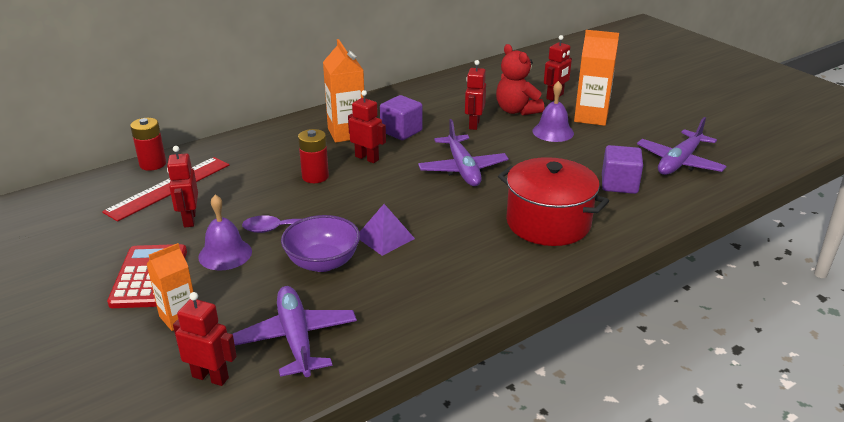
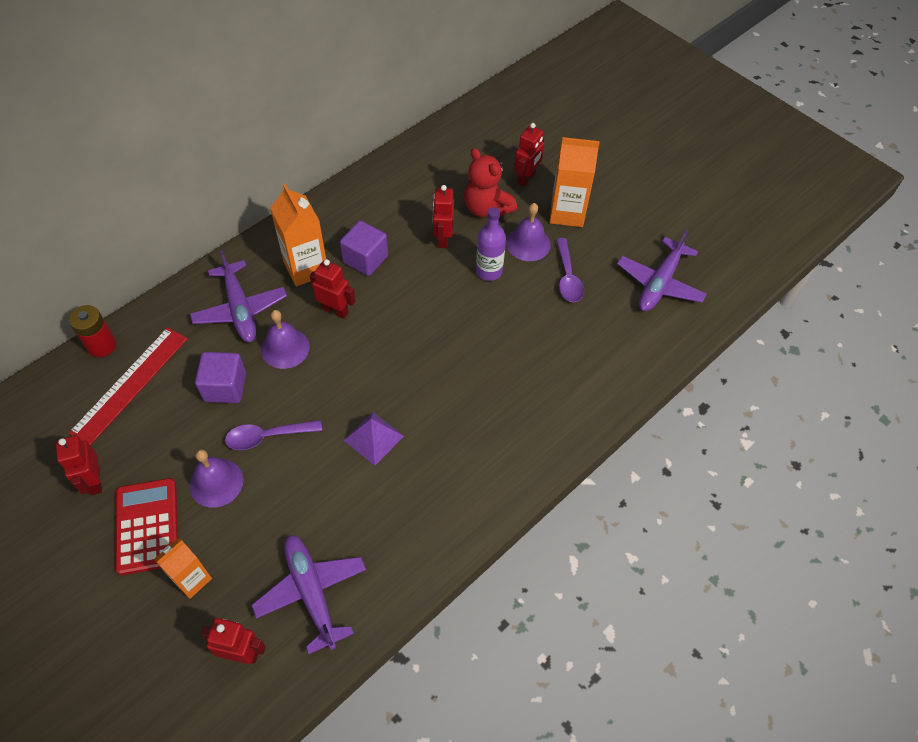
camera: 10 degrees left, 25 degrees up
red robot [167,146,198,227] -> red robot moved to [56,435,102,495]
purple bowl [281,215,360,272] -> none
red battery [298,129,329,183] -> purple bell [261,310,310,369]
purple plane [418,119,509,186] -> purple plane moved to [190,250,287,342]
red pot [498,157,609,246] -> none
purple cube [602,145,643,194] -> purple cube moved to [195,352,246,403]
none -> purple bottle [476,207,506,281]
none -> purple spoon [556,238,584,302]

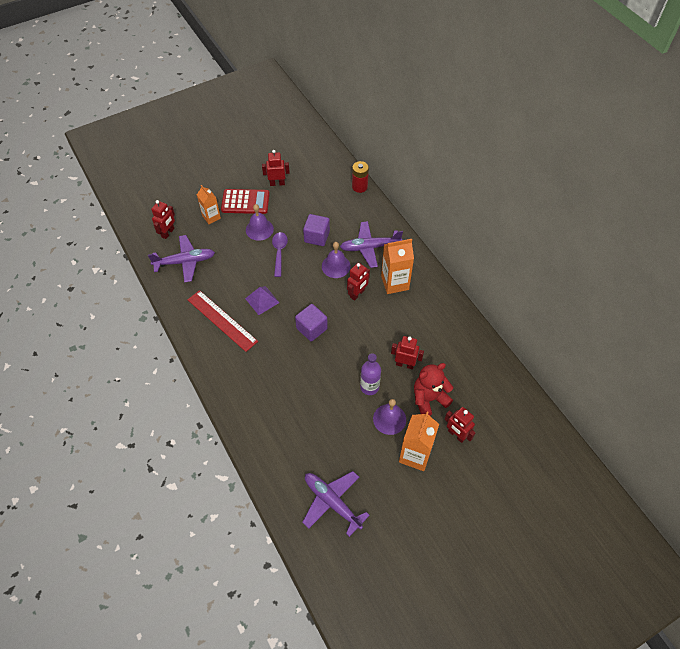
camera: 105 degrees right, 0 degrees up
red ruler [69,327,188,445] -> red ruler moved to [187,290,258,352]
purple cube [340,221,388,276] -> purple cube moved to [295,304,328,341]
purple spoon [556,238,584,302] -> none

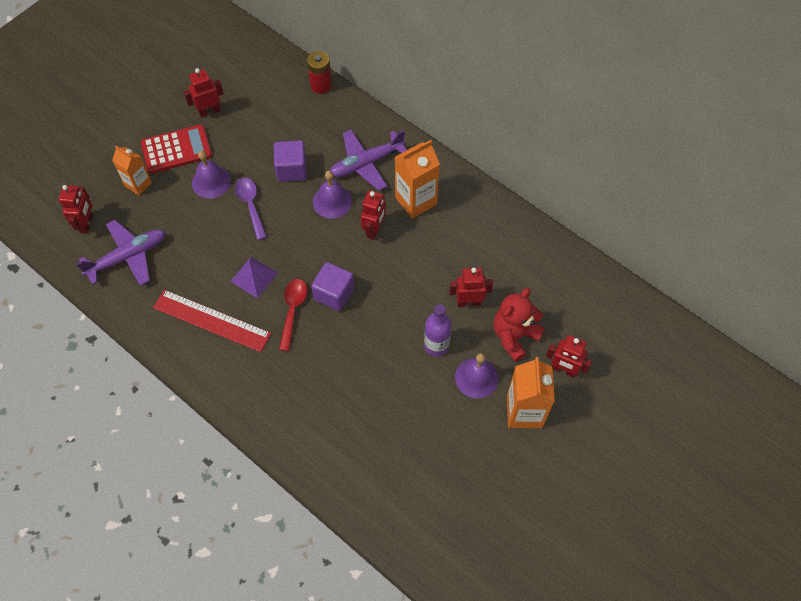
camera: 20 degrees left, 5 degrees up
purple plane [302,471,370,537] -> none
none -> red spoon [279,279,307,351]

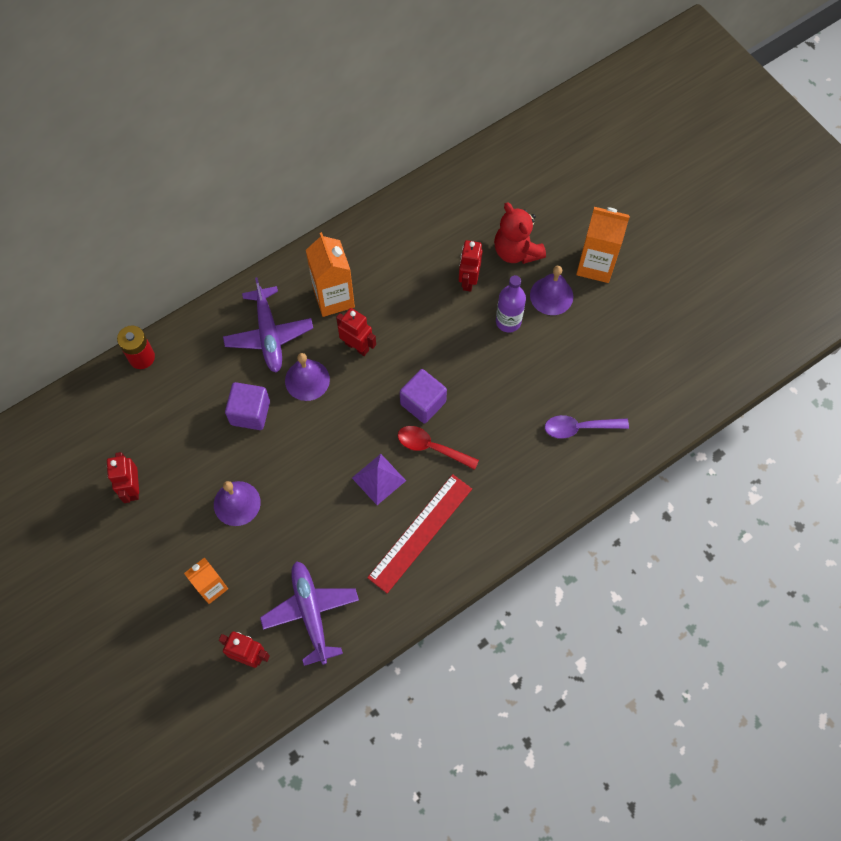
camera: 75 degrees left, 5 degrees up
red calculator [141,125,212,174] -> none
purple spoon [235,178,267,240] -> purple spoon moved to [545,415,629,439]
red robot [546,335,592,378] -> none

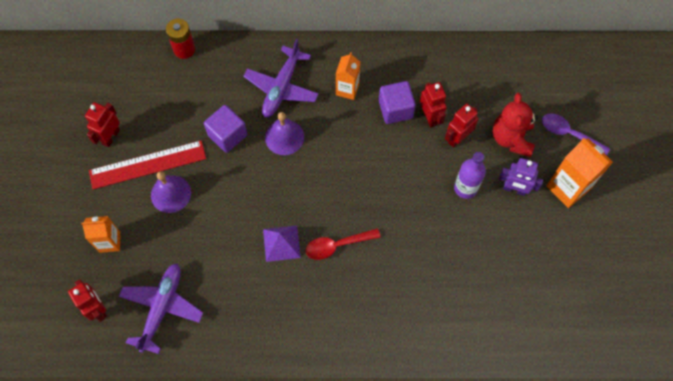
camera: 35 degrees right, 0 degrees up
orange carton [306,232,355,317] -> orange carton [336,52,360,100], size x0.64
red robot [336,308,376,356] -> red robot moved to [420,82,447,127]
red ruler [367,474,472,593] -> red ruler moved to [89,140,206,189]
red spoon [398,426,479,470] -> red spoon turned 75 degrees counterclockwise [306,228,381,260]
purple cube [400,369,447,423] -> purple cube moved to [379,81,416,124]
purple bell [530,266,573,315] -> purple robot [499,158,543,196]
purple spoon [545,415,629,439] -> purple spoon moved to [542,113,610,156]

